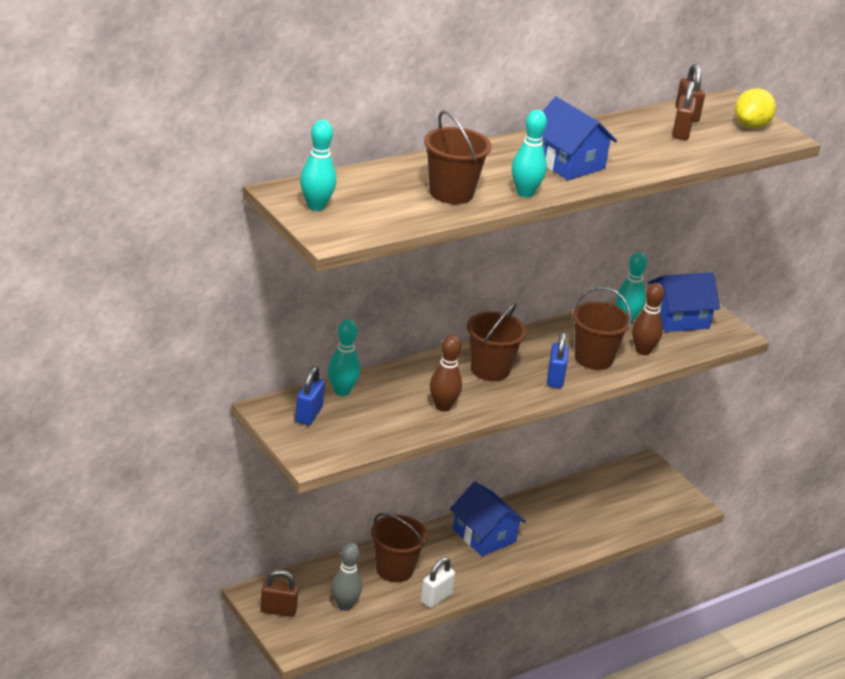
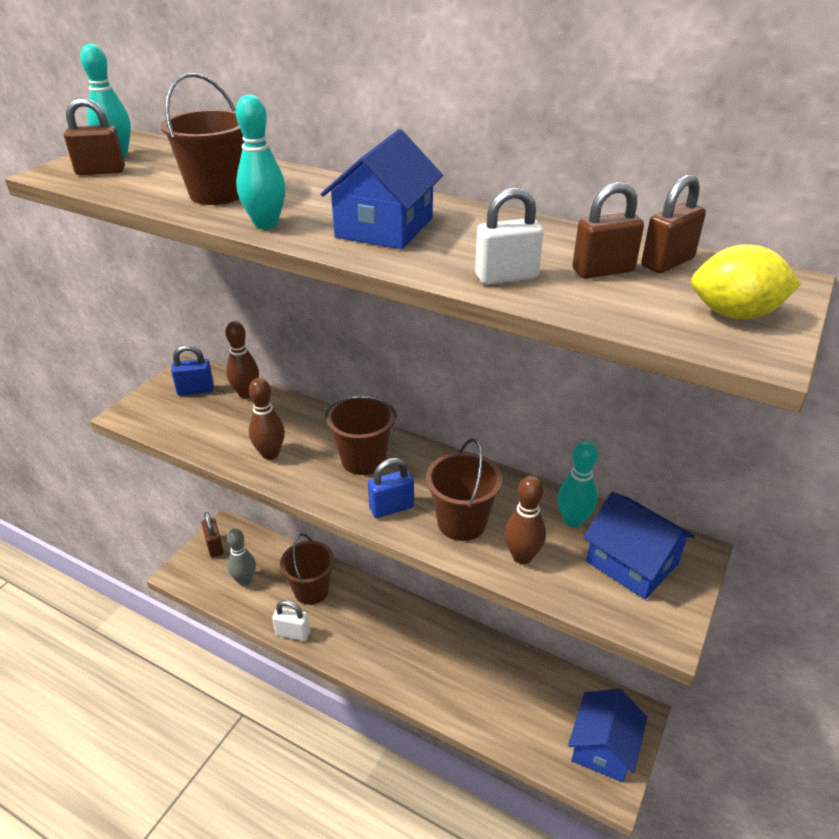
camera: 65 degrees right, 5 degrees up
turquoise bowling pin [328,319,360,396] -> brown bowling pin [225,321,259,398]
blue house [450,482,526,556] -> blue house moved to [568,689,647,782]
none -> brown padlock [64,98,125,175]
none -> white padlock [475,187,544,285]

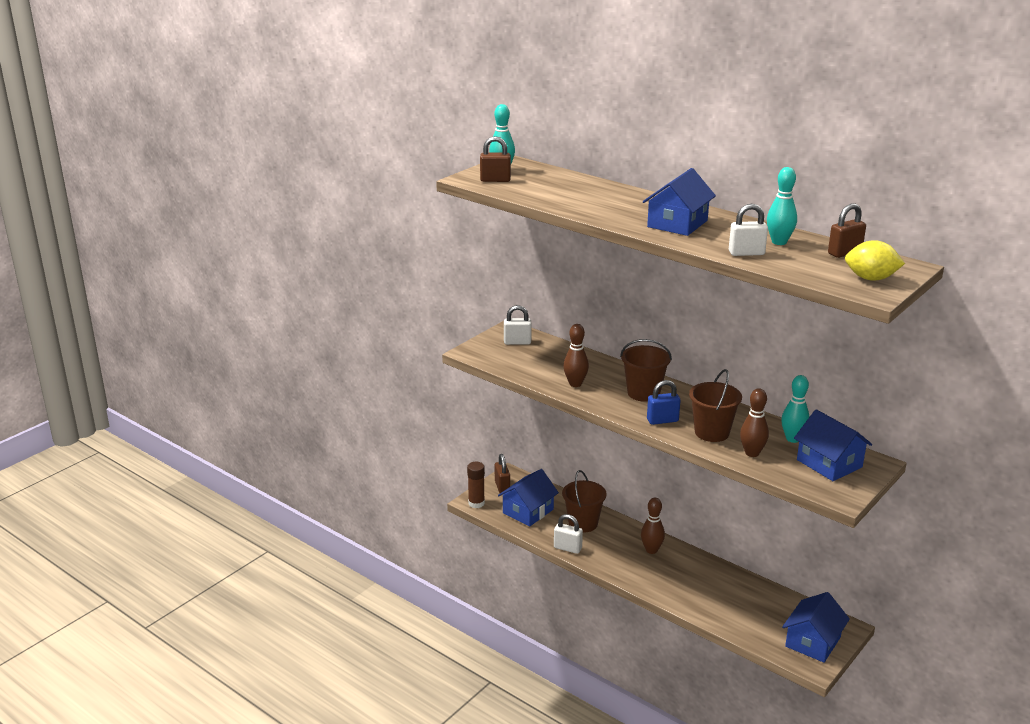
camera: 10 degrees right, 10 degrees down
brown bucket [160,73,244,205] -> none
blue padlock [171,345,214,396] -> white padlock [504,305,531,345]
brown bowling pin [225,321,259,398] -> brown bowling pin moved to [641,498,665,554]
grey bowling pin [227,529,256,586] -> blue house [498,469,559,527]
turquoise bowling pin [236,95,286,229] -> turquoise bowling pin moved to [767,167,797,245]
brown padlock [572,182,644,279] -> none
none -> brown glue stick [467,462,485,508]

